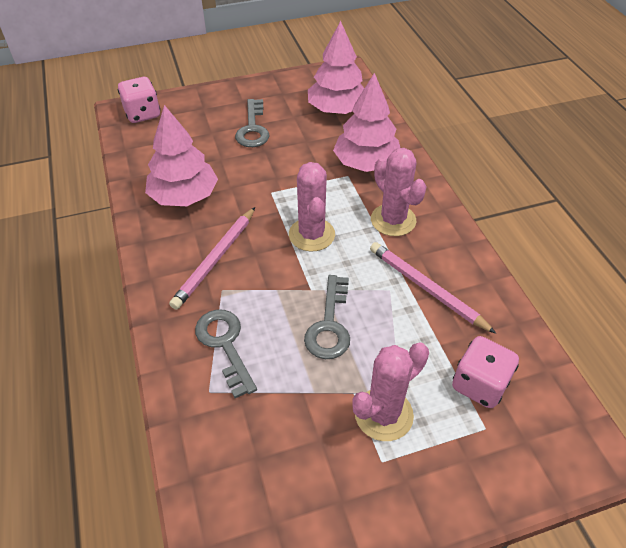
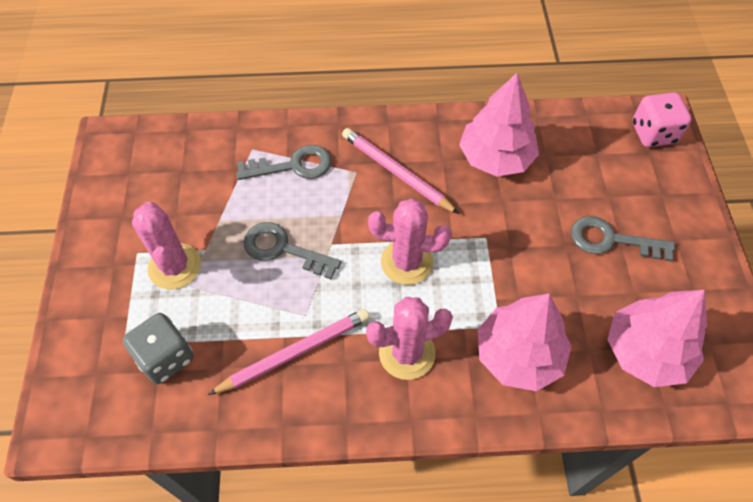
camera: 105 degrees right, 10 degrees up
pink dice [452,336,519,408] -> grey dice [123,313,194,384]

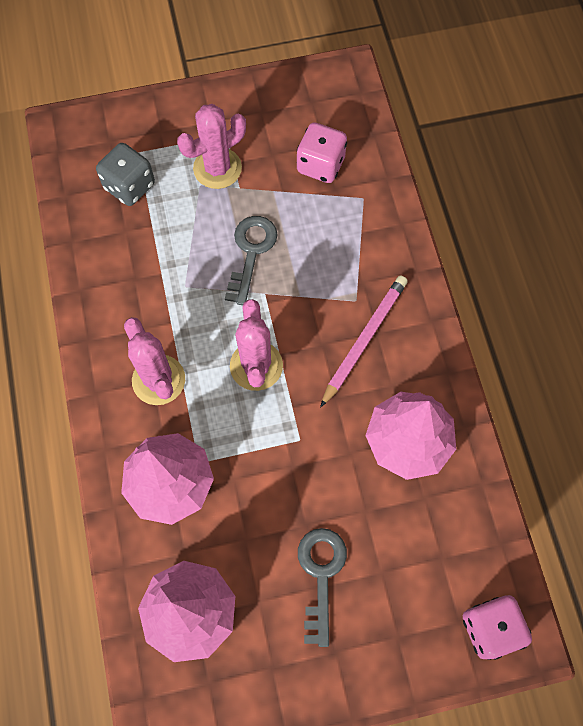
camera: 80 degrees right, 10 degrees up
pink pencil [208,309,370,395] -> none
grey key [236,145,331,180] -> none
none -> pink dice [297,122,347,183]

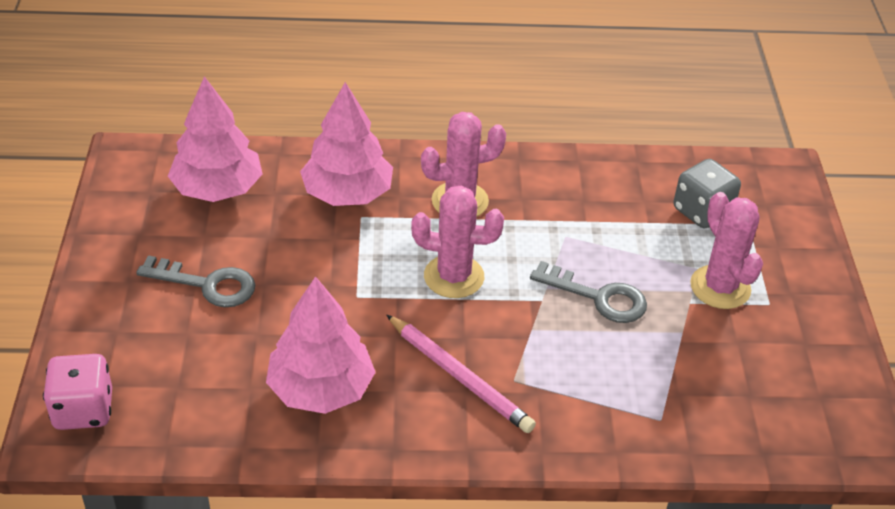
camera: 100 degrees right, 25 degrees down
pink dice [297,122,347,183] -> none

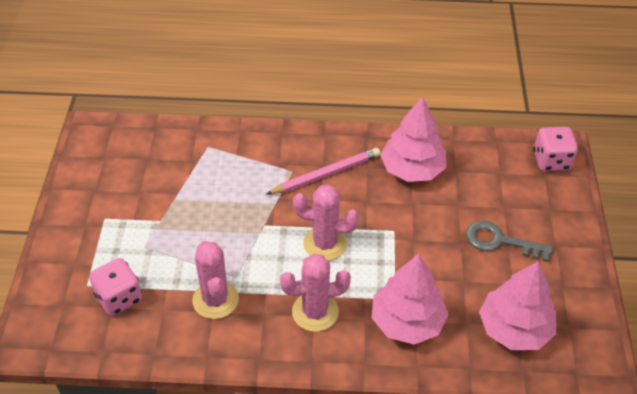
camera: 175 degrees left, 5 degrees up
pink pencil [386,314,536,433] -> pink pencil turned 105 degrees clockwise [266,148,381,195]
grey key [530,261,647,323] -> none
grey dice [674,159,741,228] -> pink dice [89,258,142,316]
pink cactus [690,192,763,309] -> pink cactus moved to [192,241,239,319]

